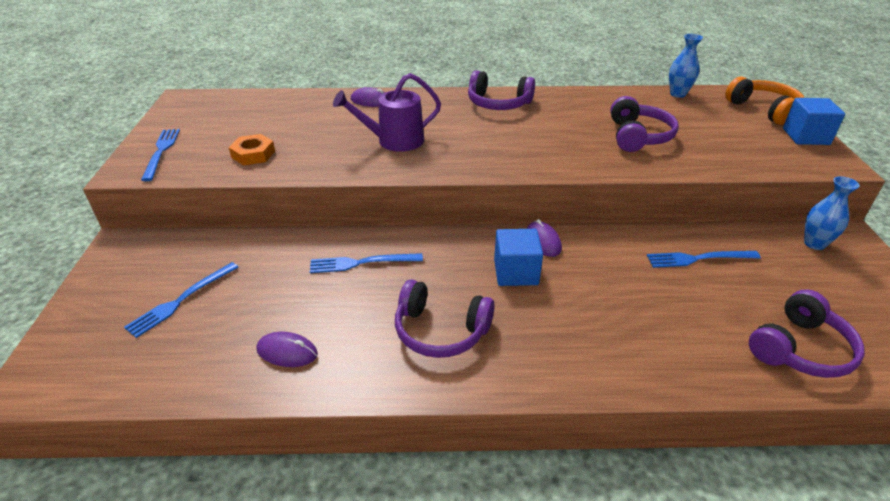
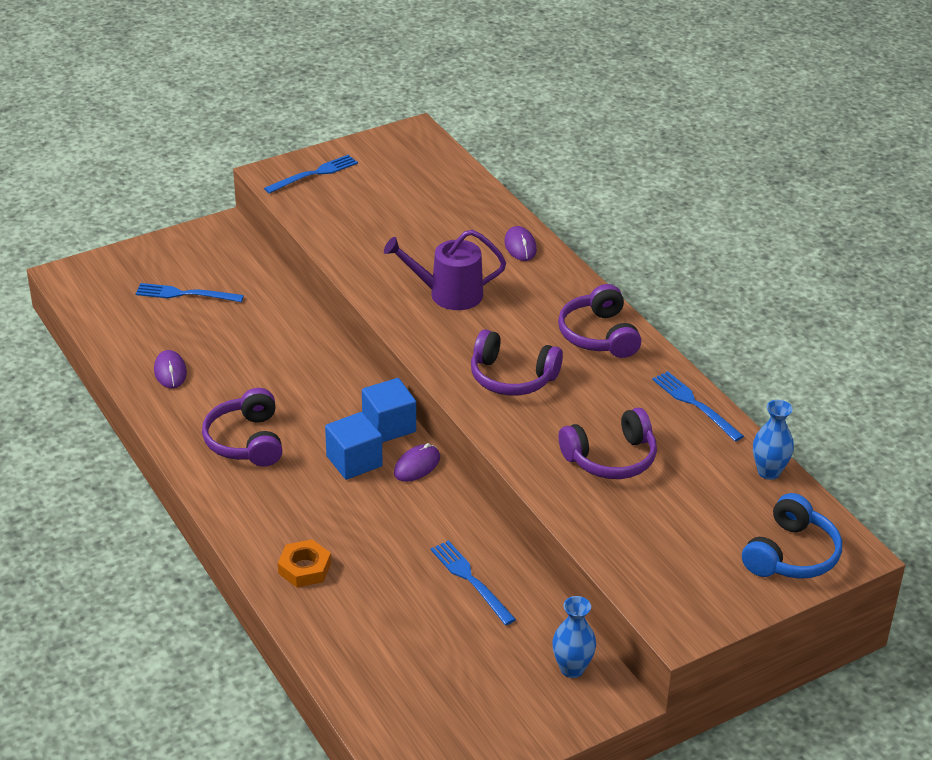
camera: 60 degrees right, 0 degrees up
orange nut [229,134,275,166] -> orange nut moved to [278,539,331,587]
blue fork [310,253,423,273] -> blue fork moved to [652,371,744,441]
purple watering can [333,73,441,152] -> purple watering can turned 45 degrees counterclockwise [384,230,506,310]
orange headphones [725,77,804,125] -> blue headphones [742,493,842,579]
purple headphones [749,289,865,378] -> purple headphones moved to [471,329,563,396]
blue cube [783,98,845,145] -> blue cube moved to [362,378,416,443]

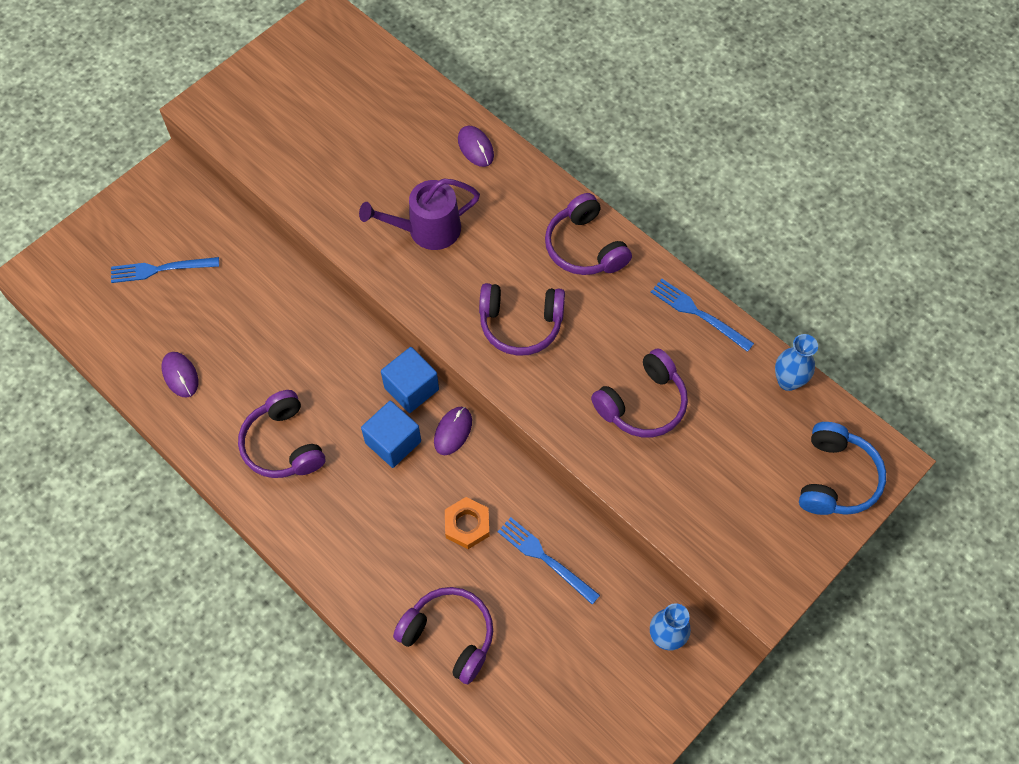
camera: 15 degrees left, 25 degrees up
blue fork [264,155,358,193] -> none
orange nut [278,539,331,587] -> orange nut moved to [445,497,490,549]
none -> purple headphones [393,587,493,684]

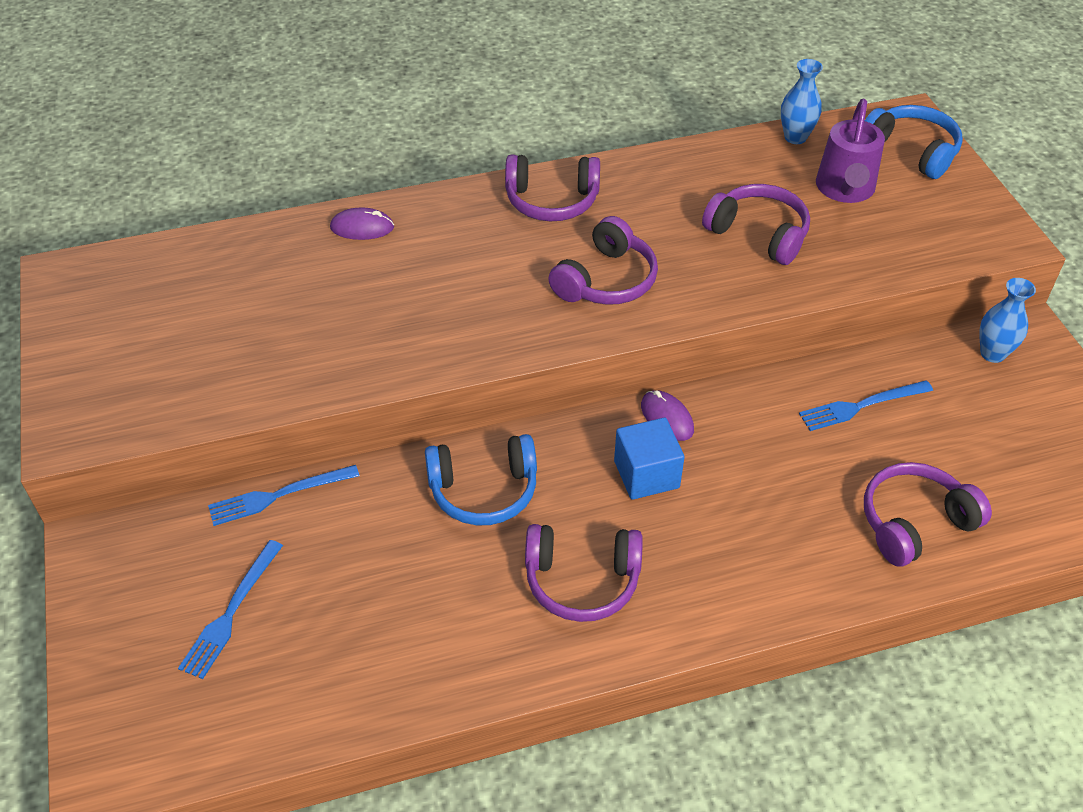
camera: 60 degrees left, 15 degrees down
purple mouse [162,352,198,397] -> none
purple watering can [359,178,480,250] -> purple watering can moved to [816,98,885,203]
blue cube [381,347,439,413] -> none
orange nut [445,497,490,549] -> none
purple headphones [591,348,688,437] -> purple headphones turned 45 degrees counterclockwise [702,184,810,265]
blue fork [651,279,754,352] -> blue fork moved to [208,465,360,526]
none -> blue headphones [425,434,537,525]

